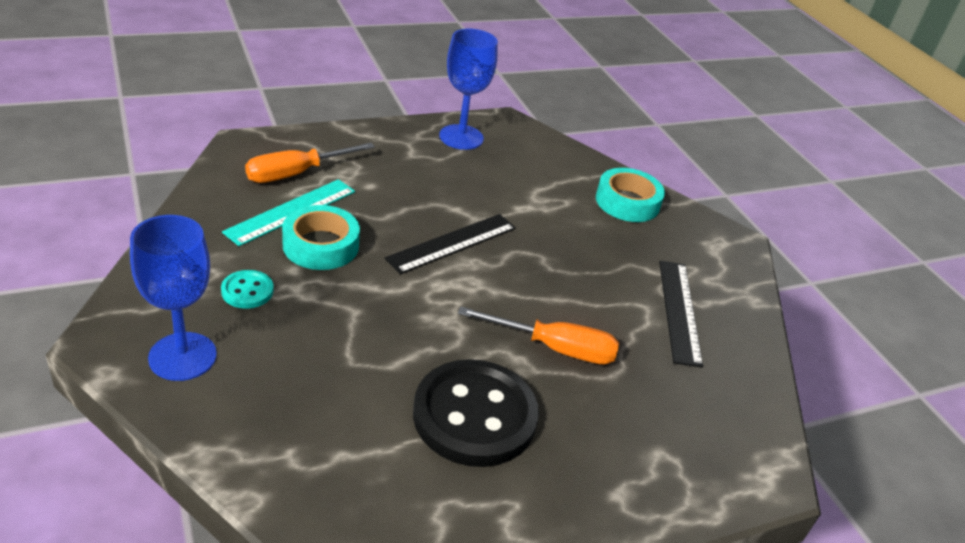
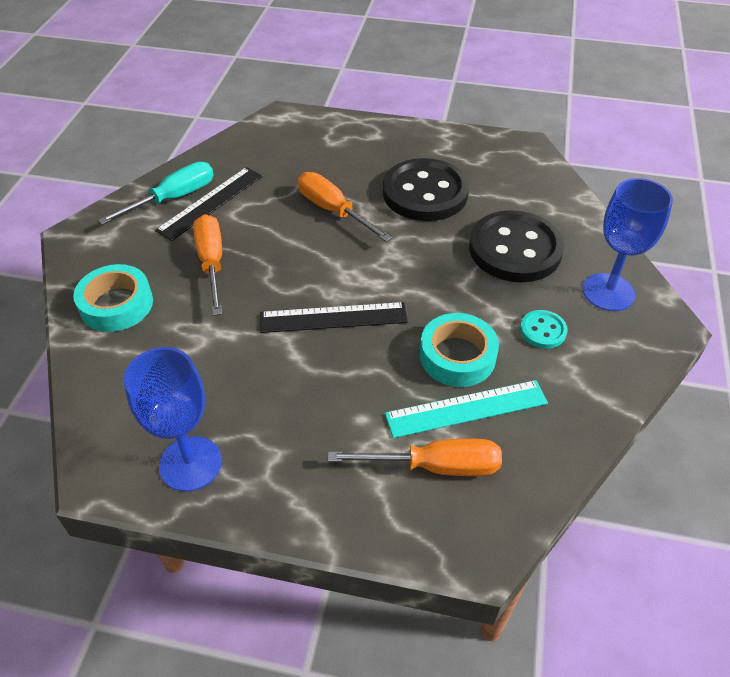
camera: 140 degrees left, 10 degrees up
none -> turquoise screwdriver [98,162,214,225]
none -> orange screwdriver [193,214,222,316]
none -> black button [469,210,564,282]

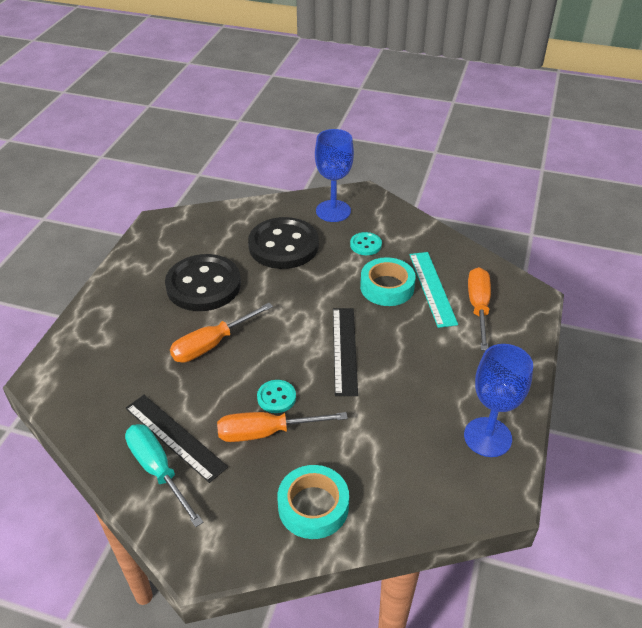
camera: 85 degrees left, 5 degrees down
none -> turquoise button [257,380,296,413]

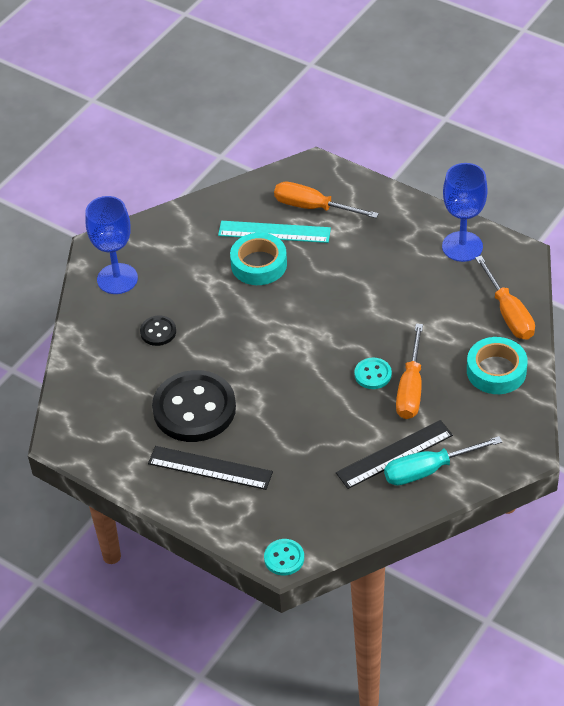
camera: 70 degrees left, 5 degrees up
orange screwdriver [170,303,273,363] -> orange screwdriver moved to [475,256,535,340]
black button [248,217,319,269] -> black button [140,316,176,346], size x0.45
black ruler [333,308,358,396] -> black ruler moved to [148,446,273,490]
turquoise button [350,232,382,255] -> turquoise button moved to [264,539,304,575]

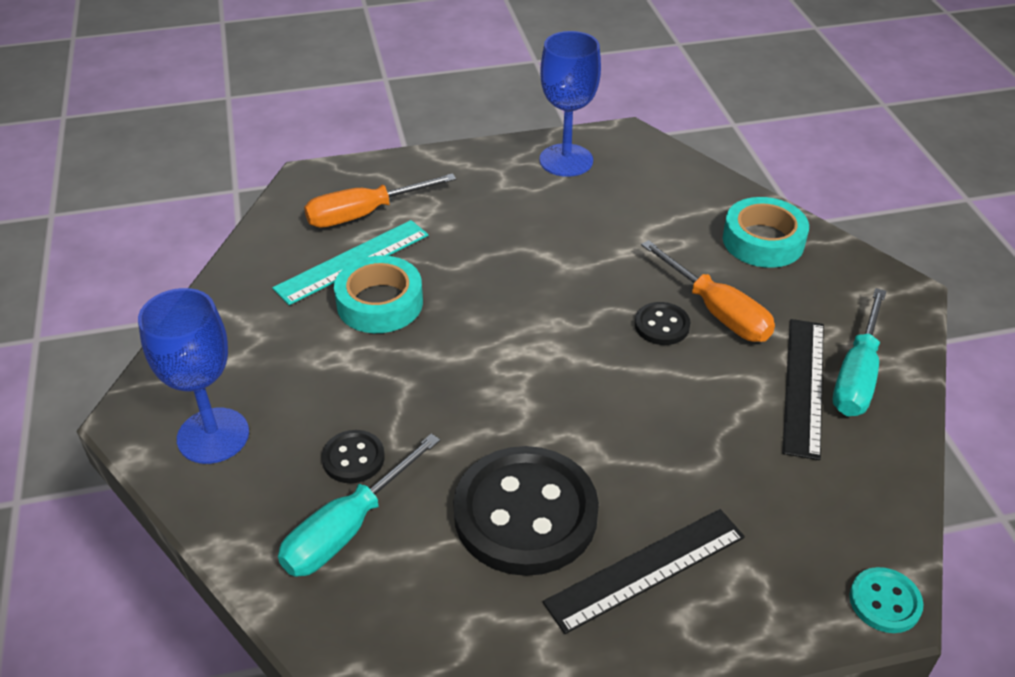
camera: 50 degrees left, 5 degrees down
turquoise button [354,358,392,389] -> black button [635,302,690,345]
orange screwdriver [475,256,535,340] -> none
none -> turquoise screwdriver [278,434,440,577]

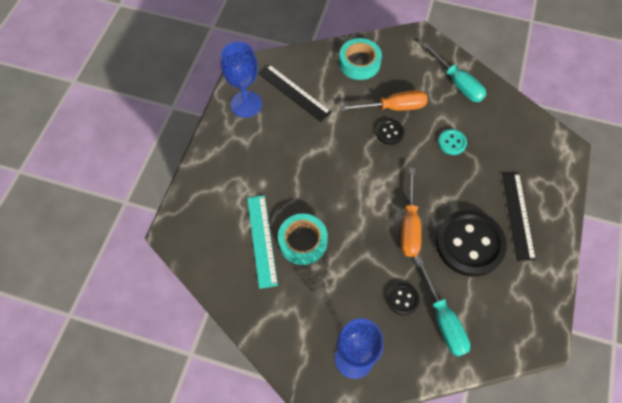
camera: 60 degrees left, 20 degrees up
orange screwdriver [304,173,456,228] -> orange screwdriver moved to [401,168,421,257]
black ruler [783,319,824,460] -> black ruler moved to [258,64,331,122]
turquoise button [849,567,923,633] -> turquoise button moved to [438,129,467,155]

